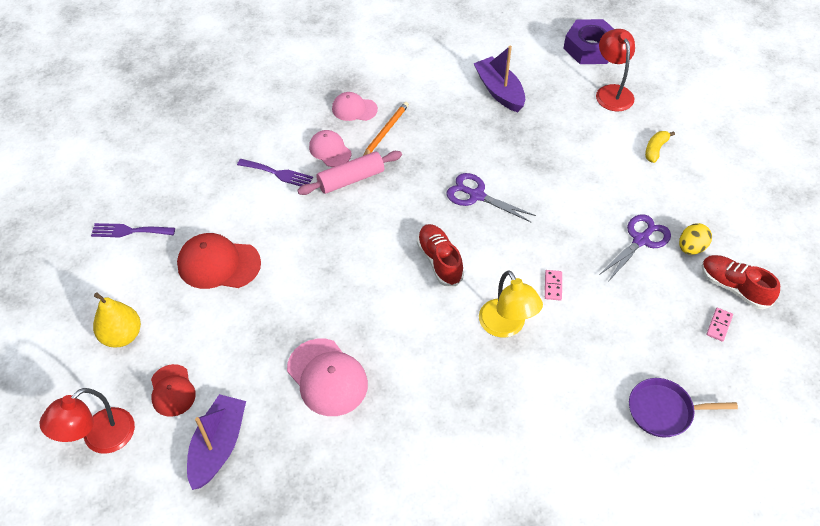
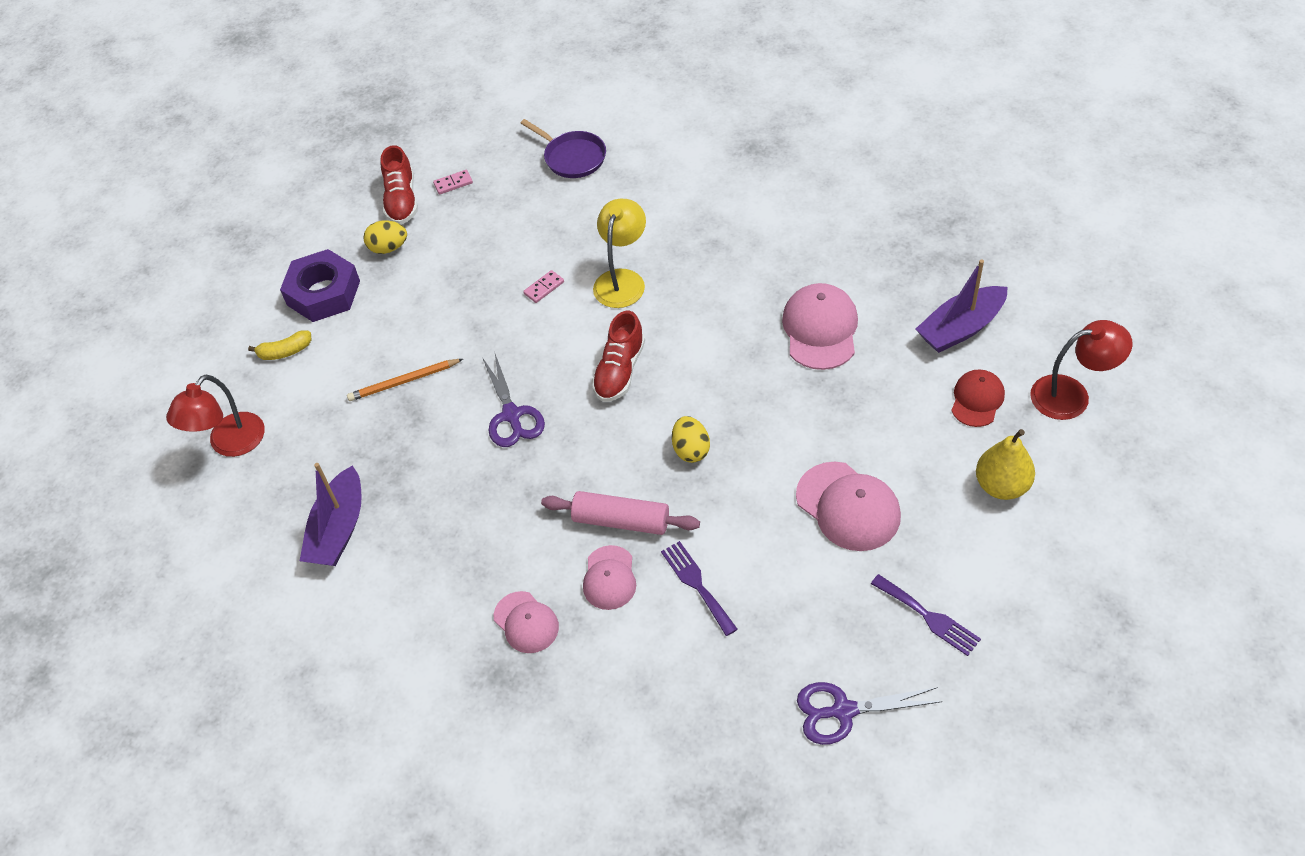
camera: 135 degrees left, 0 degrees up
red cap [177,233,261,289] -> pink cap [796,462,901,551]
orange pencil [363,102,409,156] -> orange pencil moved to [347,359,463,401]
purple nut [563,19,614,64] -> purple nut moved to [280,249,360,322]
purple scissors [599,214,671,282] -> purple scissors moved to [797,682,942,745]
none -> yellow egg [672,416,710,463]

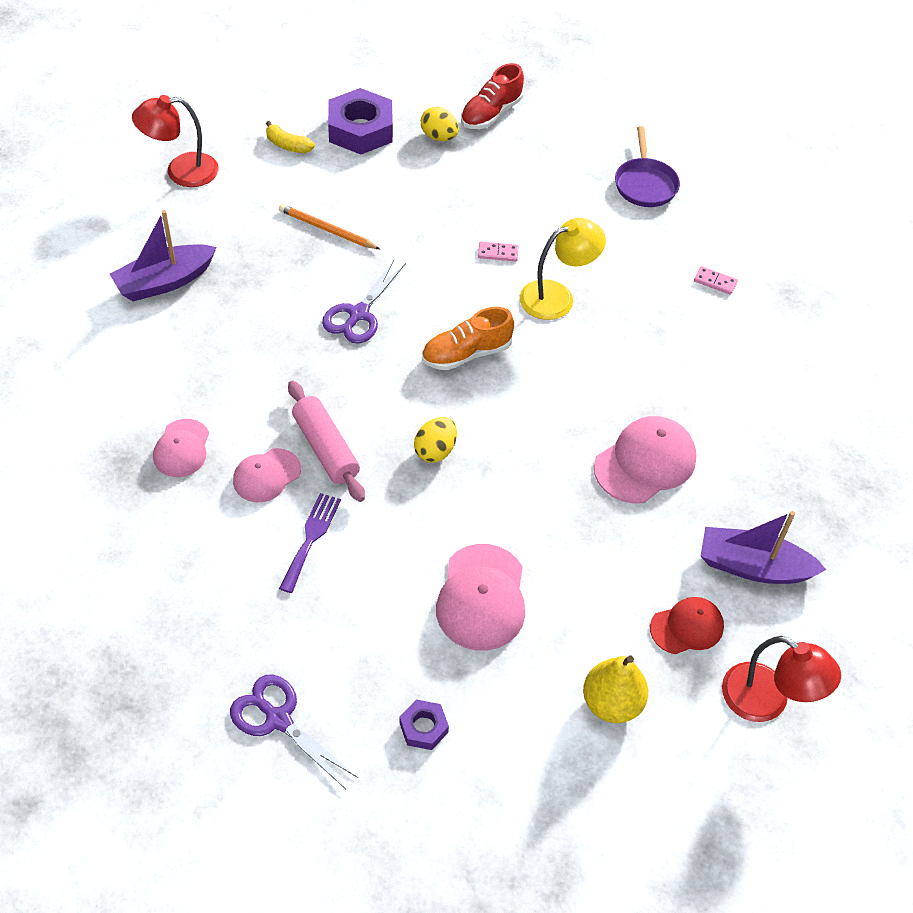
camera: 40 degrees right, 0 degrees up
pink domino [433,170,473,195] -> pink domino moved to [694,266,738,295]
red shoe [592,311,645,402] -> orange shoe [422,307,514,370]
purple fork [871,574,981,656] -> purple nut [399,700,449,750]

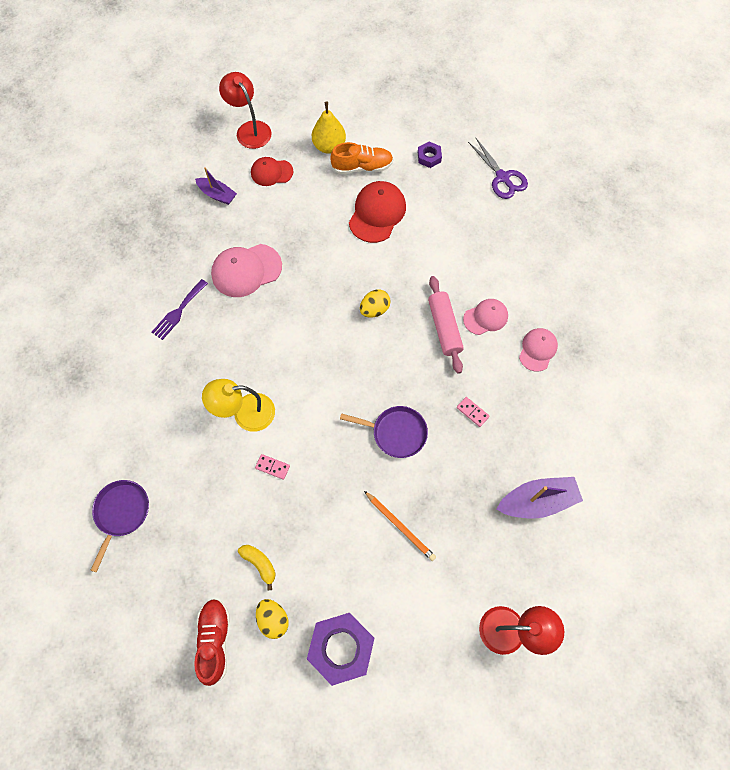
camera: 160 degrees left, 15 degrees up
yellow banana [266,121,315,153] -> yellow banana moved to [238,545,276,590]
purple fork [279,493,341,593] -> purple fork moved to [152,279,208,340]
purple scissors [322,260,406,344] -> purple pan [340,406,428,458]
orange shoe [422,307,514,370] -> orange shoe moved to [330,142,393,174]
pink cap [436,544,525,651] -> red cap [349,181,406,243]
red shoe [461,63,524,129] -> red shoe turned 60 degrees counterclockwise [194,599,230,686]
pink domino [694,266,738,295] -> pink domino moved to [457,397,489,427]
purple boat [701,511,826,584] -> purple boat [195,167,237,205], size x0.64

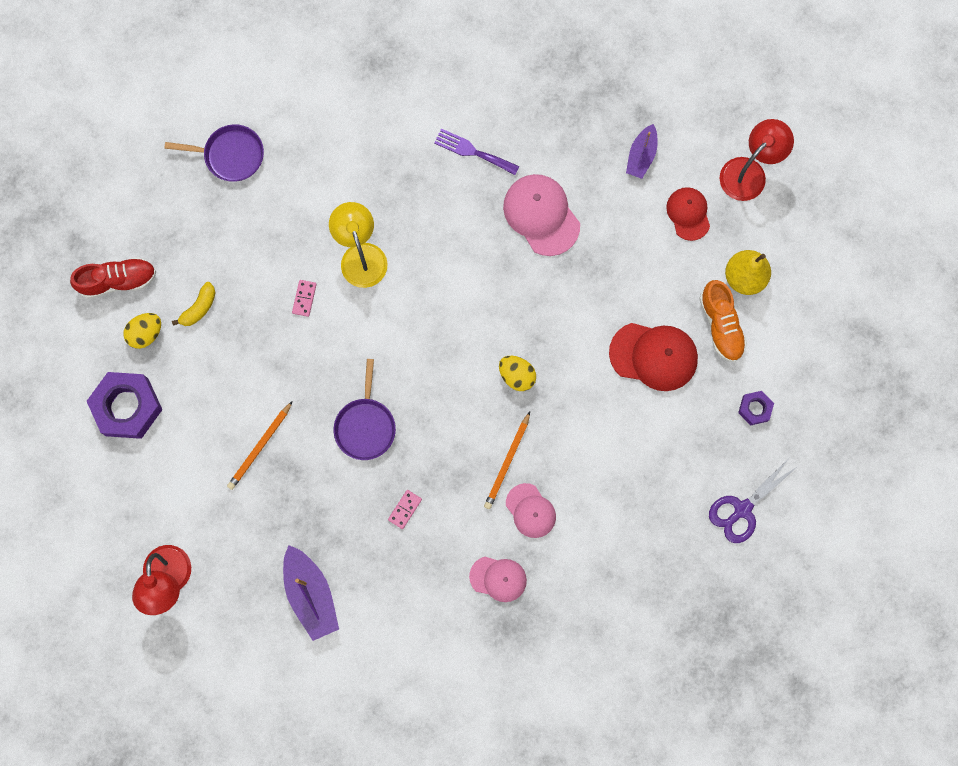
camera: 80 degrees right, 10 degrees up
pink rolling pin [428,276,464,374] -> orange pencil [484,412,530,509]

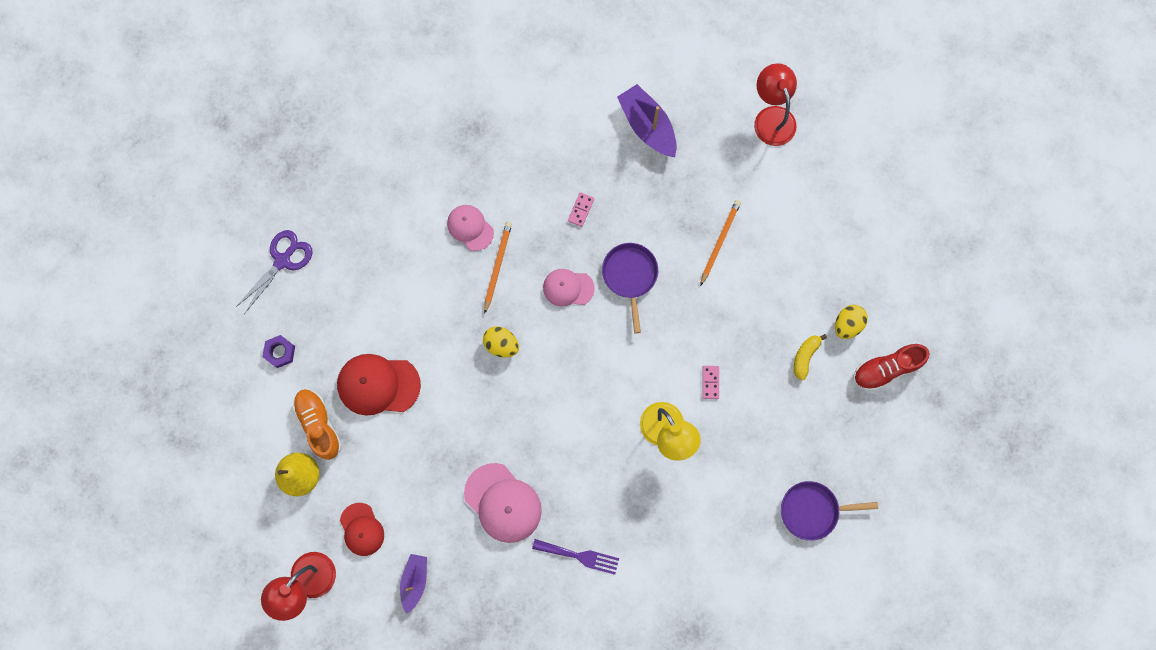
camera: 170 degrees right, 0 degrees up
purple nut [87,372,163,439] -> none
pink cap [469,557,527,602] -> pink cap moved to [543,269,595,306]

